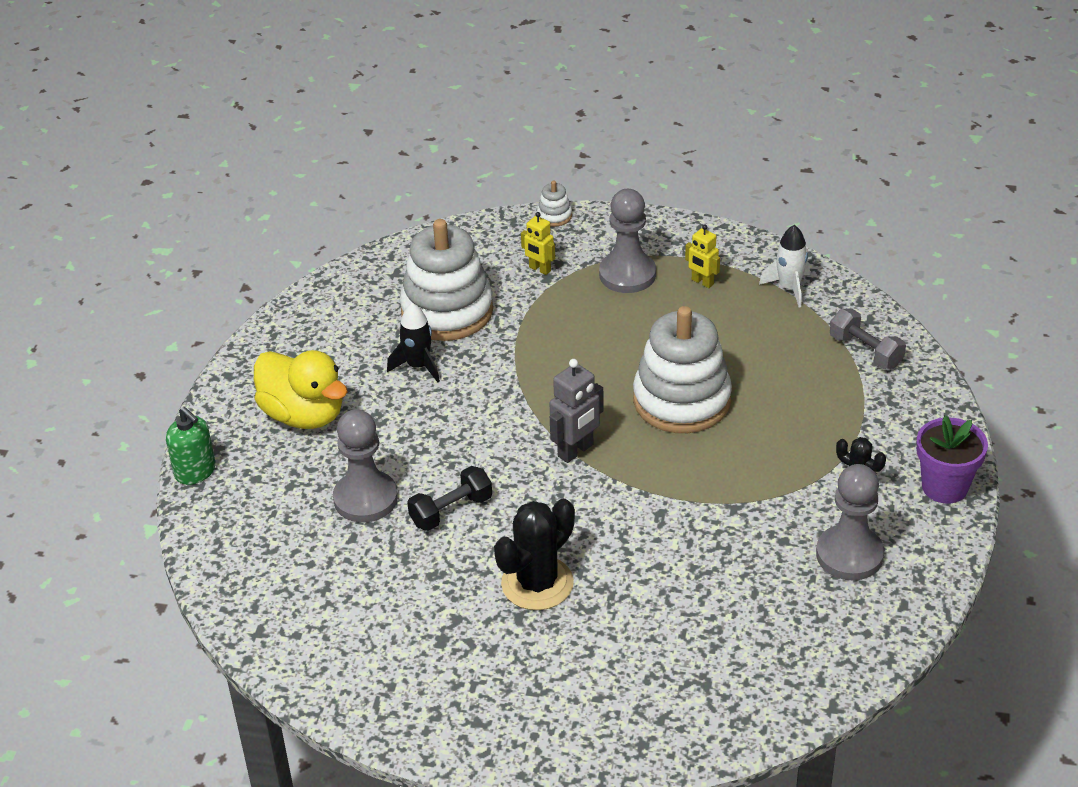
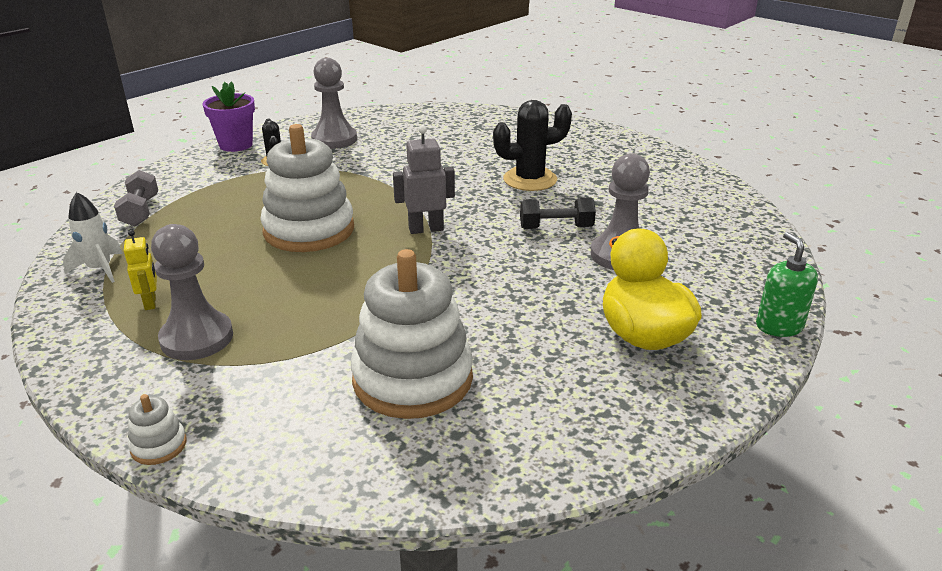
camera: 150 degrees left, 10 degrees down
black rocket [387,303,440,383] -> none
yellow robot [521,212,555,275] -> none

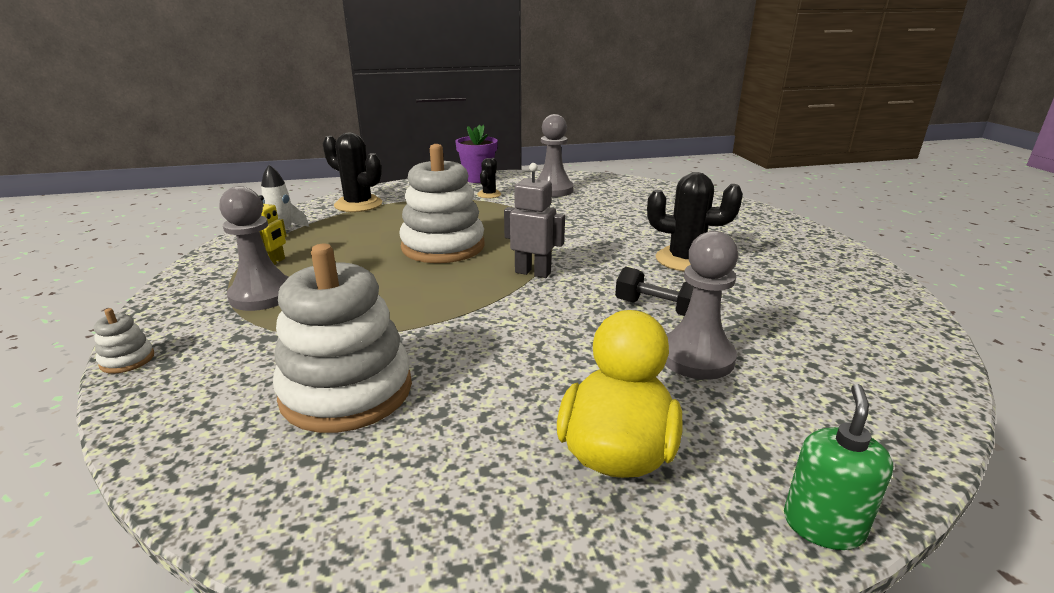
camera: 35 degrees right, 5 degrees down
grey dumbbell [114,170,158,226] -> black cactus [323,132,382,212]

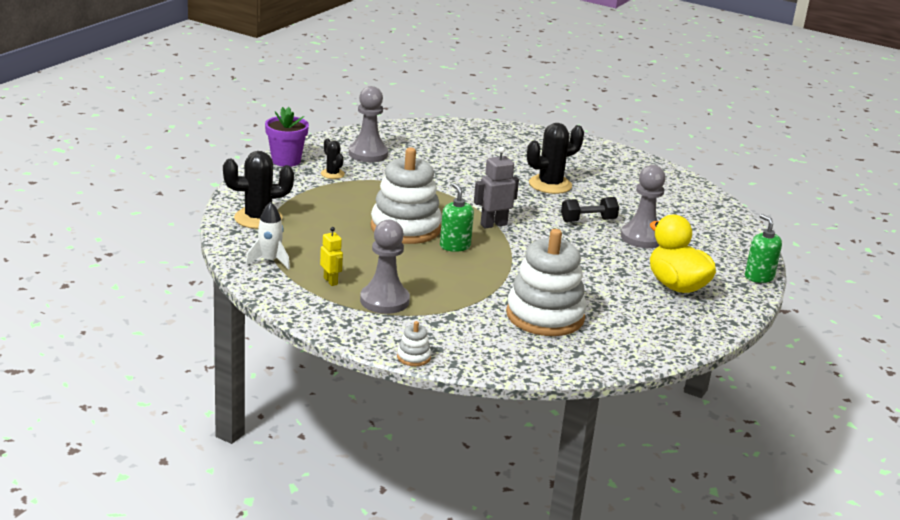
camera: 50 degrees left, 0 degrees up
none -> green soap dispenser [440,183,474,252]

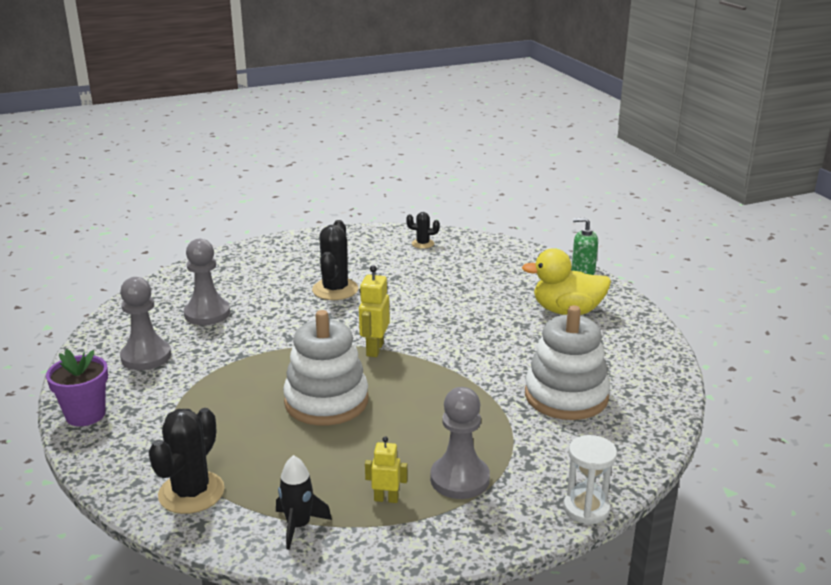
camera: 50 degrees left, 0 degrees up
white rocket [246,202,290,270] -> black rocket [276,455,332,550]
black cactus [321,138,345,179] -> black cactus moved to [406,212,440,249]
white stacking toy [397,321,431,366] -> white hourglass [563,435,617,525]
green soap dispenser [440,183,474,252] -> none
grey robot [474,147,519,228] -> yellow robot [359,265,390,357]
black dumbbell [561,197,619,222] -> none
grey pawn [621,165,666,248] -> grey pawn moved to [184,239,230,325]

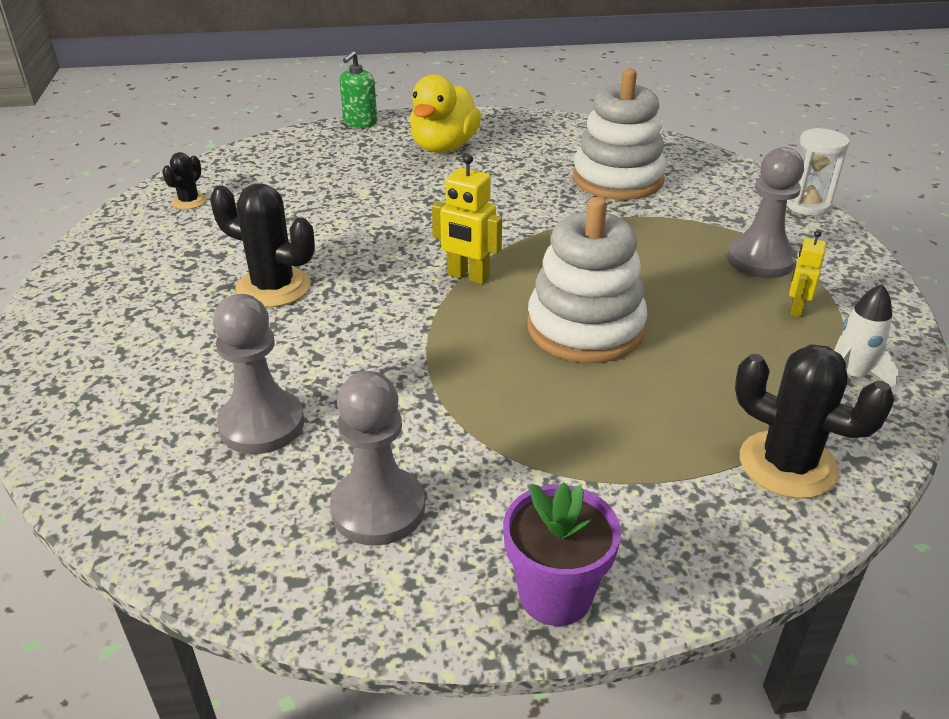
camera: 75 degrees left, 10 degrees up
black rocket [276,455,332,550] -> white rocket [834,284,899,389]

